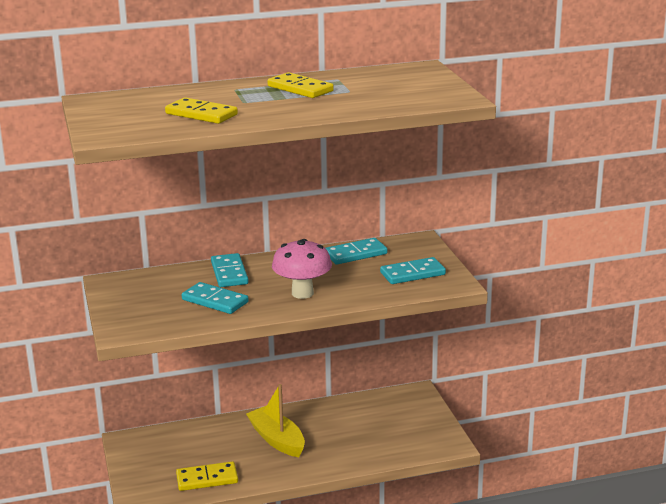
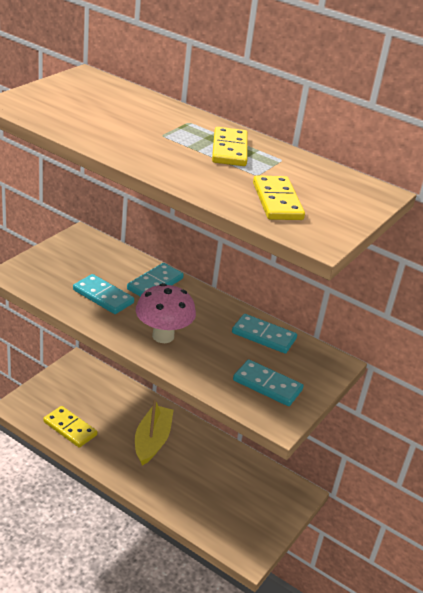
camera: 45 degrees right, 10 degrees up
yellow domino [165,97,238,124] -> yellow domino moved to [253,175,305,220]
turquoise domino [182,282,249,314] -> turquoise domino turned 45 degrees counterclockwise [73,274,134,314]

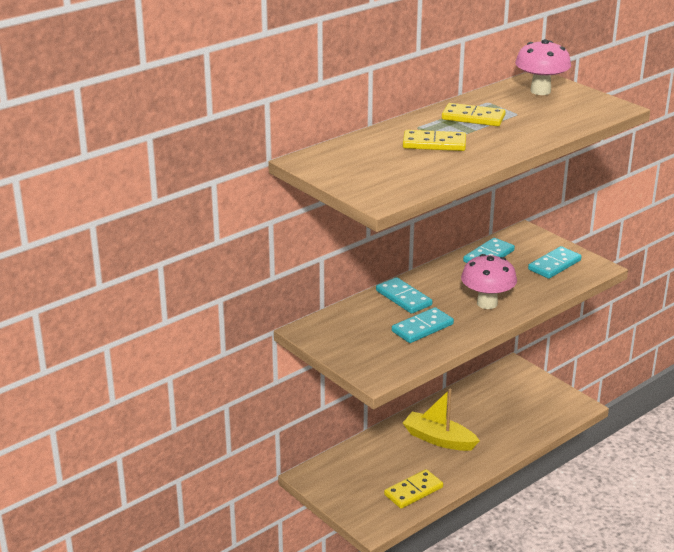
camera: 70 degrees left, 5 degrees down
yellow domino [253,175,305,220] -> yellow domino moved to [403,130,466,151]
none -> pink mushroom [515,39,571,95]

